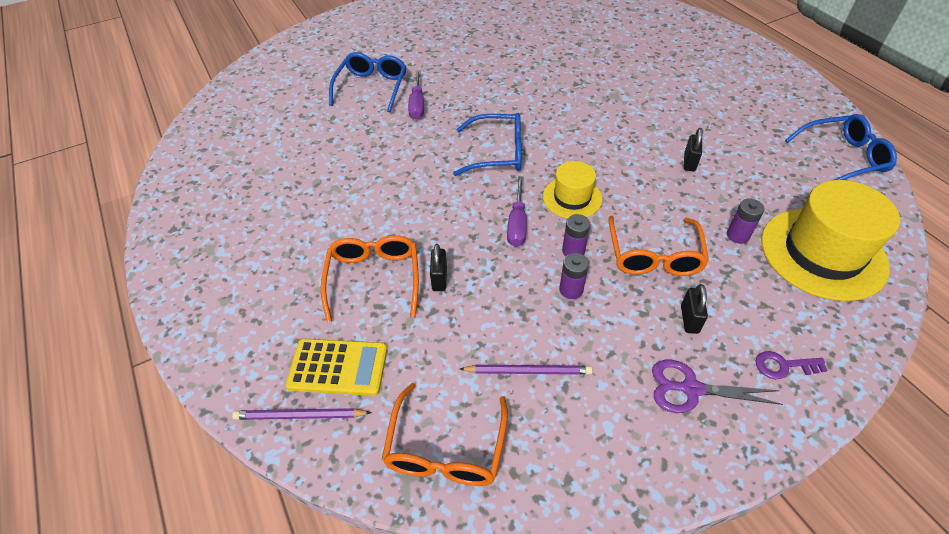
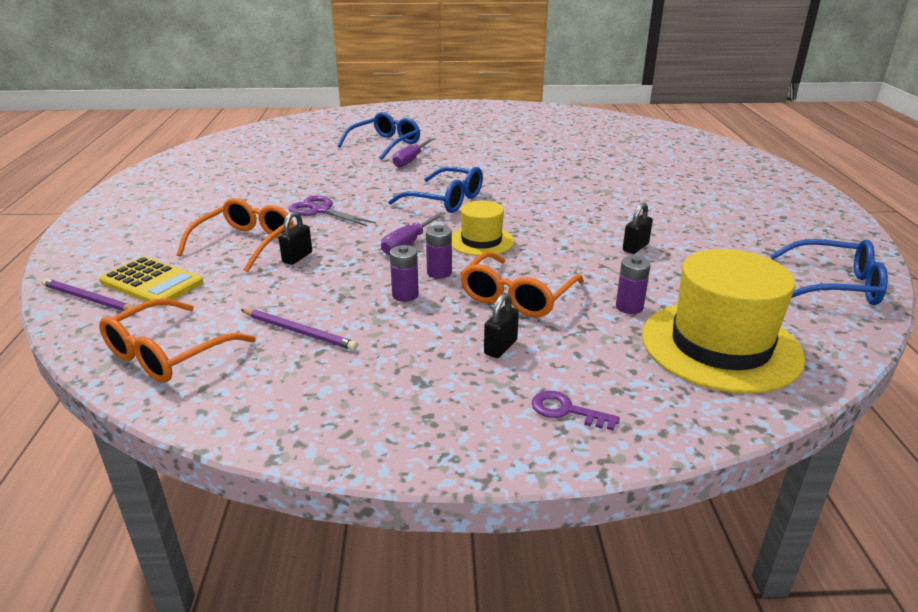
camera: 25 degrees right, 20 degrees down
purple scissors [652,360,783,413] -> purple scissors moved to [289,196,376,227]

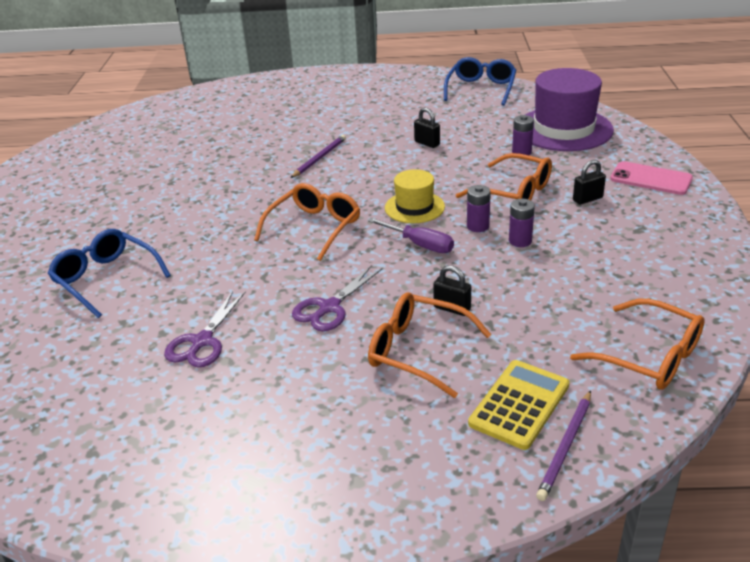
camera: 85 degrees left, 5 degrees up
purple pencil [241,309,358,351] -> purple pencil moved to [291,135,346,178]
blue glasses [388,167,483,213] -> orange glasses [254,183,360,261]
purple screwdriver [392,138,434,168] -> none
black padlock [484,293,519,358] -> black padlock turned 60 degrees counterclockwise [573,160,606,205]
purple key [532,391,620,430] -> pink phone [610,161,693,195]
yellow hat [642,249,805,394] -> purple hat [525,68,614,151]
none -> purple scissors [164,291,245,367]

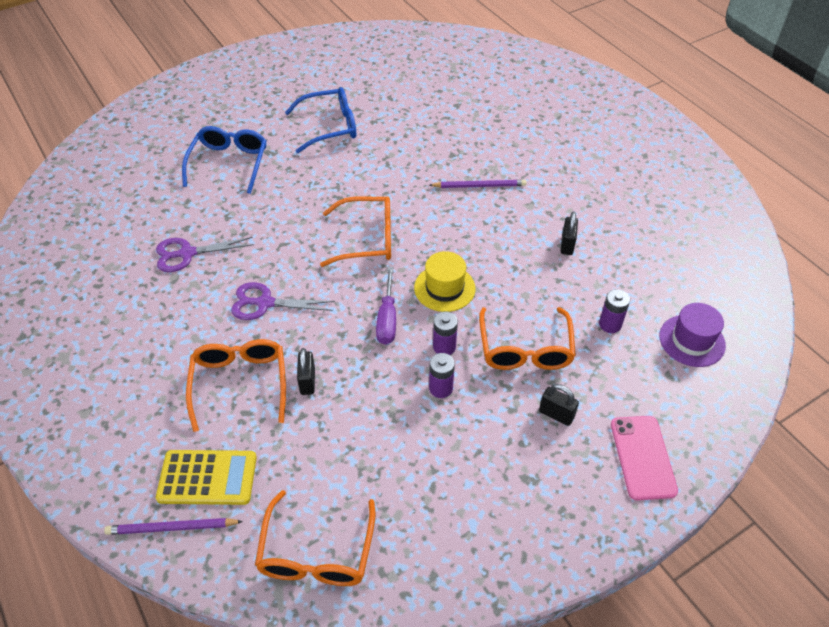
camera: 55 degrees right, 15 degrees up
blue glasses [444,57,516,105] -> blue glasses moved to [285,87,356,153]
purple hat [525,68,614,151] -> purple hat [659,303,726,367], size x0.55

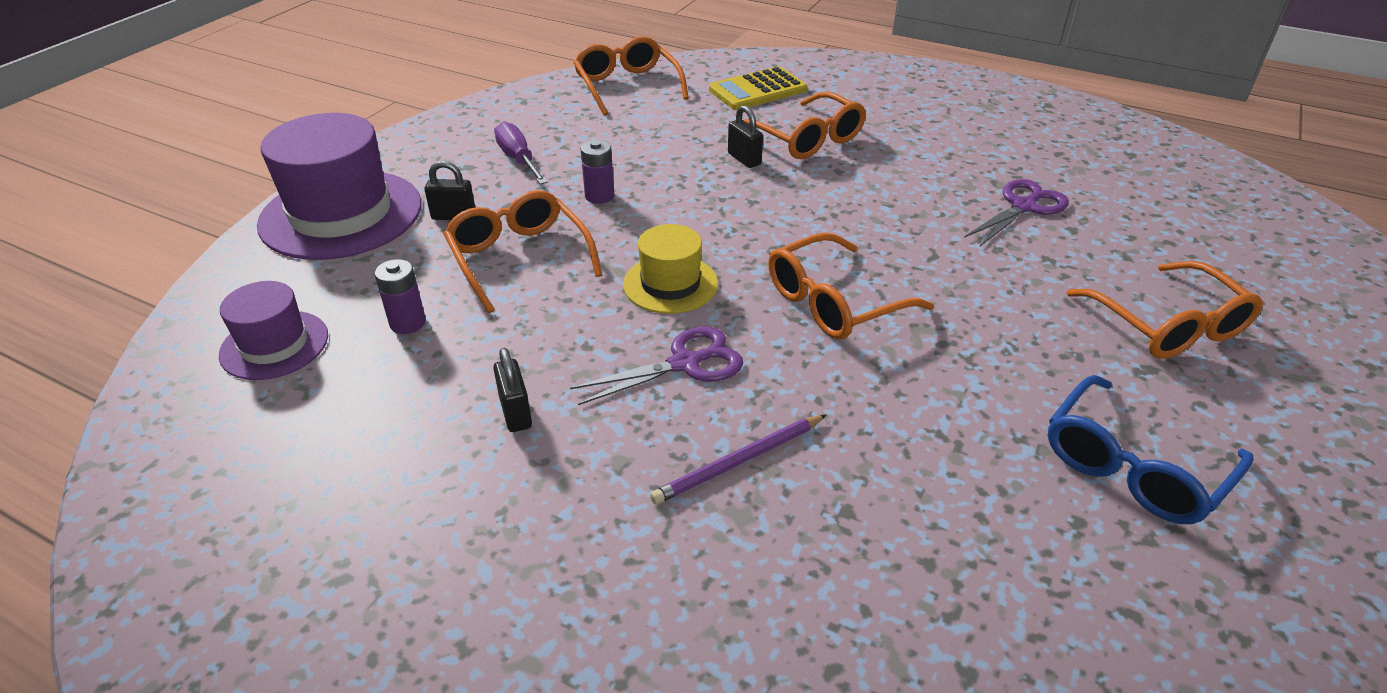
camera: 150 degrees right, 10 degrees down
purple pencil [104,518,243,535] -> none
blue glasses [182,126,266,194] -> orange glasses [1066,261,1263,359]
purple scissors [231,282,335,320] -> purple scissors moved to [570,326,743,405]
purple screwdriver [376,267,396,345] -> purple screwdriver moved to [494,122,548,184]
purple battery [433,311,458,355] -> none
pink phone [611,416,678,501] -> purple hat [257,113,422,260]

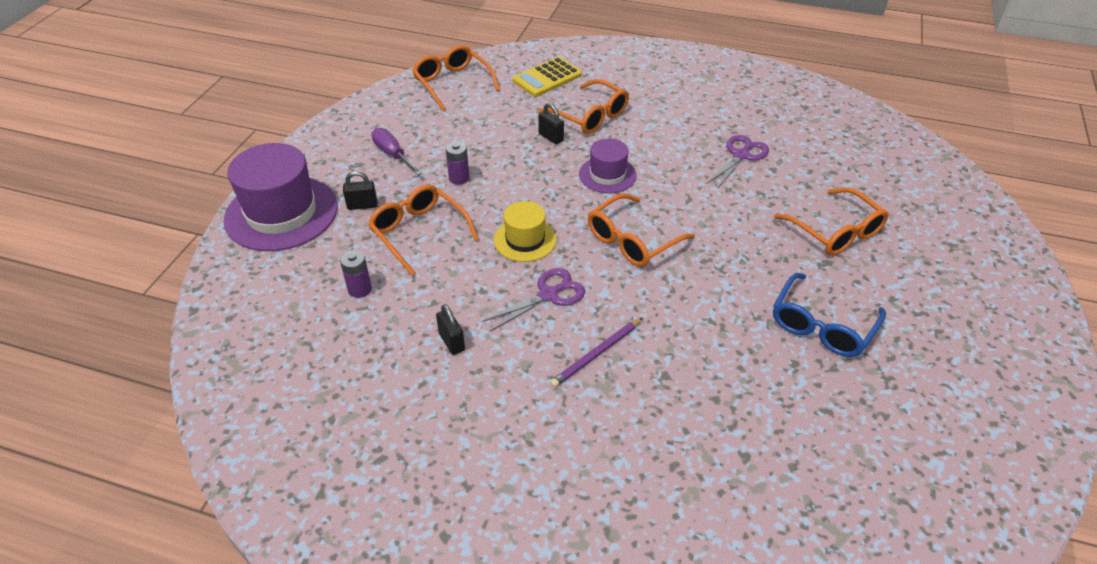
camera: 10 degrees left, 5 degrees up
purple hat [219,281,328,380] -> purple hat moved to [579,139,637,193]

